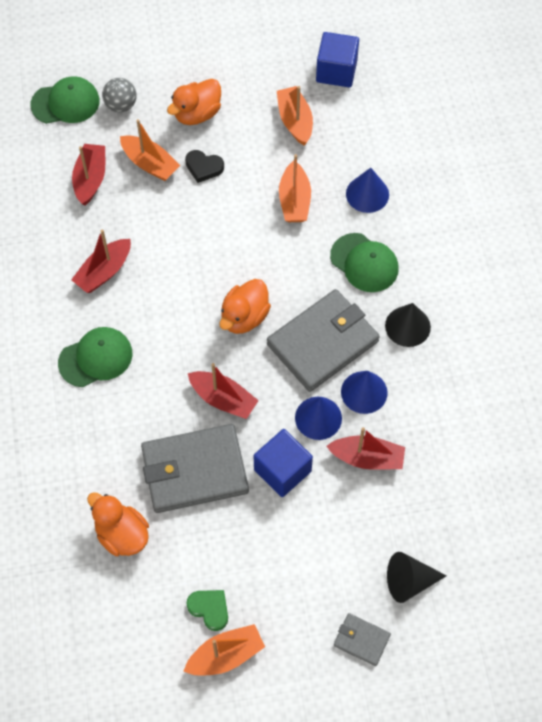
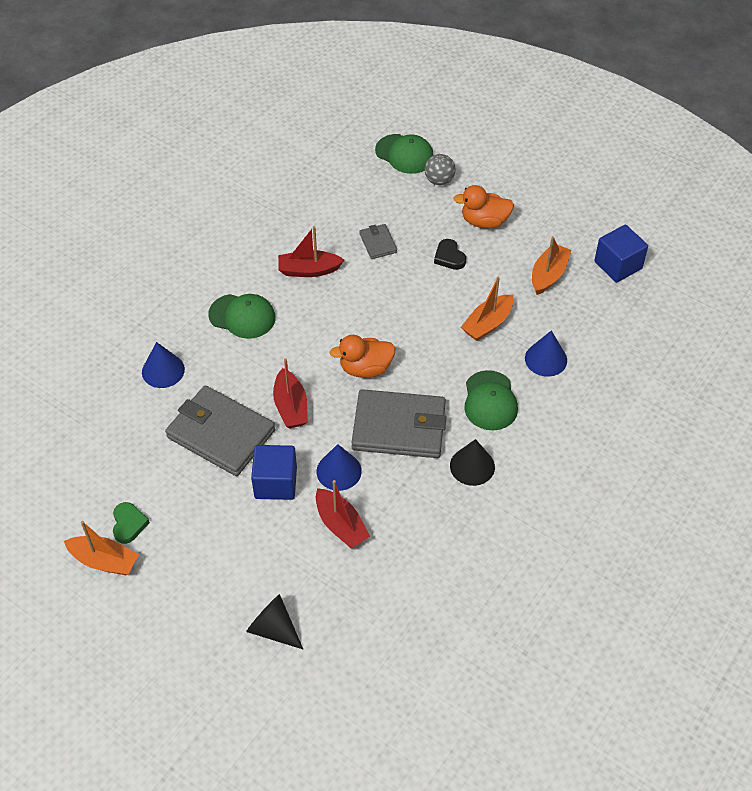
camera: 45 degrees right, 10 degrees down
red boat [72,144,105,206] -> none
orange duck [87,492,149,556] -> none
orange boat [120,119,180,181] -> none
grey wallet [334,613,391,666] -> grey wallet moved to [359,224,397,259]
blue cone [341,371,388,414] -> blue cone moved to [142,342,185,388]

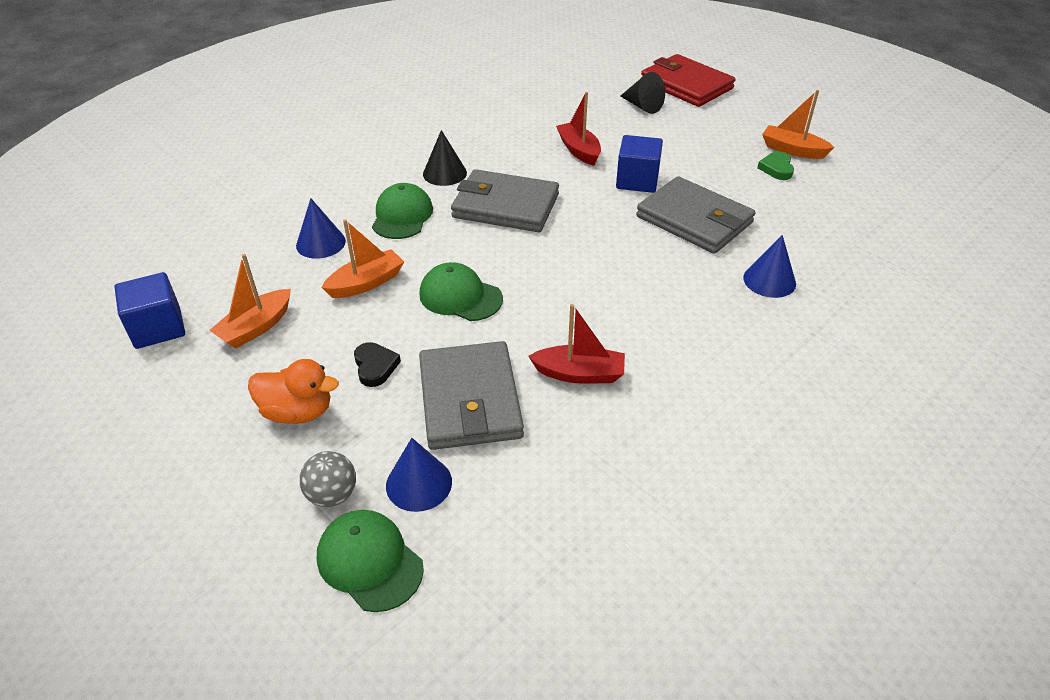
camera: 170 degrees left, 10 degrees down
green cap [208,294,275,339] -> green cap moved to [419,262,503,321]
red boat [273,359,308,428] -> none
blue cone [317,444,362,491] -> blue cone moved to [386,438,452,512]
orange duck [329,335,395,378] -> none
grey wallet [359,224,397,259] -> grey wallet [419,341,524,450], size x2.14
none -> red wallet [641,54,735,107]

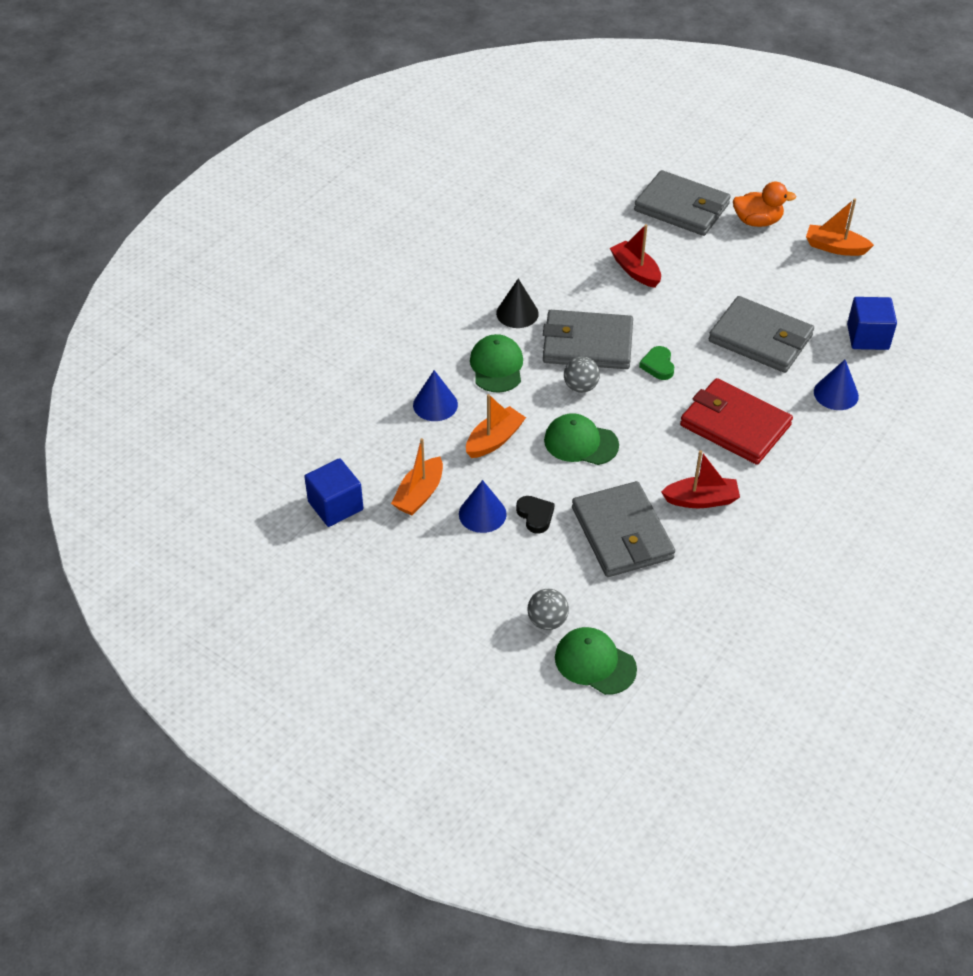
camera: 10 degrees left, 5 degrees up
orange duck [248,359,339,424] -> orange duck moved to [733,181,797,227]
blue cone [386,438,452,512] -> blue cone moved to [459,480,507,533]
blue cube [616,135,663,193] -> blue cube moved to [847,297,897,350]
black cone [621,72,665,114] -> grey wallet [634,170,731,236]
red wallet [641,54,735,107] -> red wallet moved to [680,378,793,465]
green heart [757,151,794,180] -> green heart moved to [639,346,674,380]
none -> grey ball [564,356,600,393]

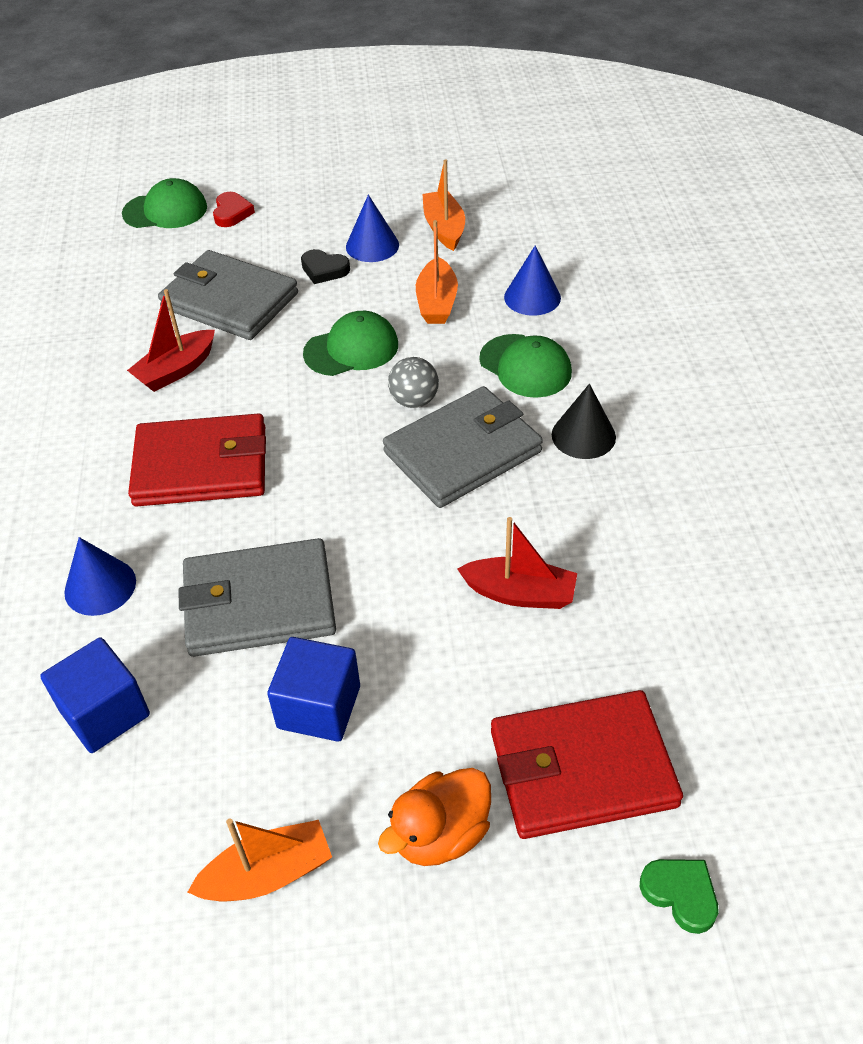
camera: 140 degrees right, 0 degrees up
blue cube [304,458,363,527] -> blue cube moved to [267,637,360,742]
grey ball [527,589,569,630] -> red heart [213,192,255,227]
grey wallet [634,170,731,236] -> red wallet [491,690,683,839]
green heart [639,346,674,380] -> green heart moved to [640,859,718,934]

